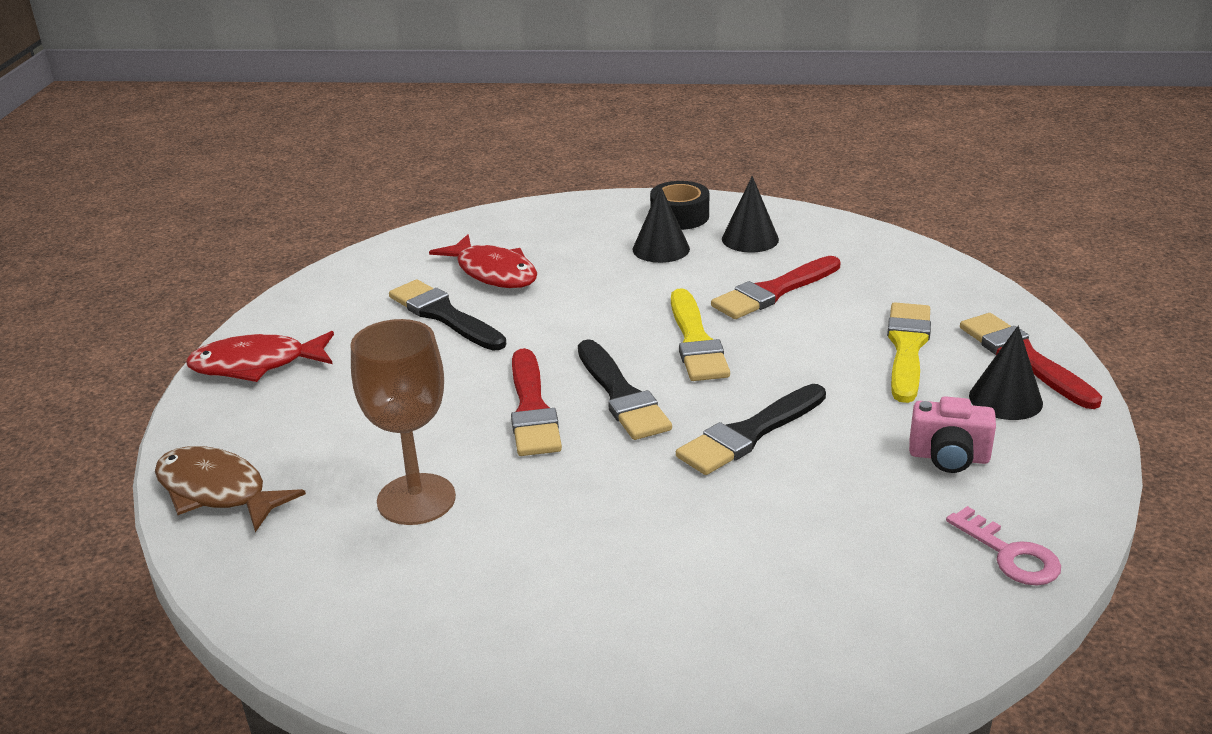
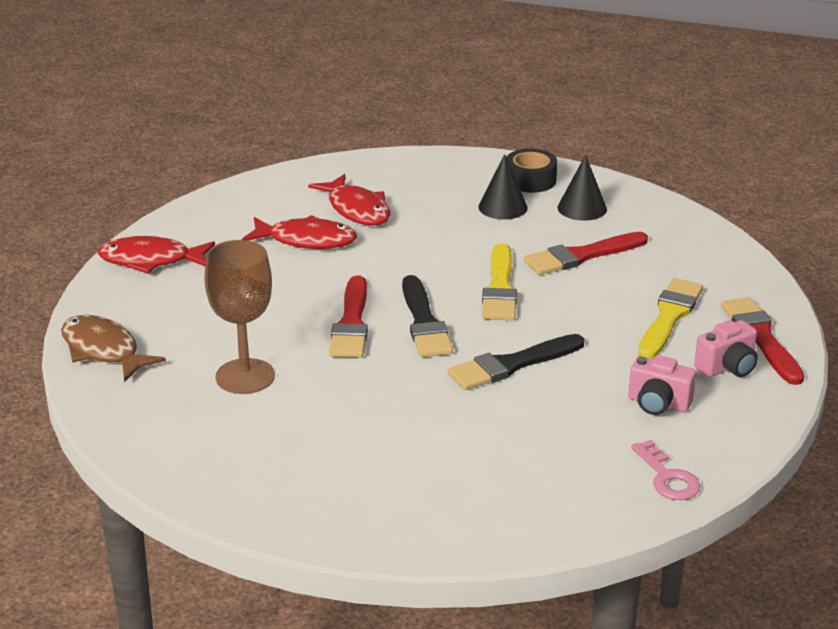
camera: 10 degrees right, 0 degrees up
black brush [389,279,506,350] -> red fish [242,215,357,249]
black cone [969,326,1043,420] -> pink camera [694,320,758,377]

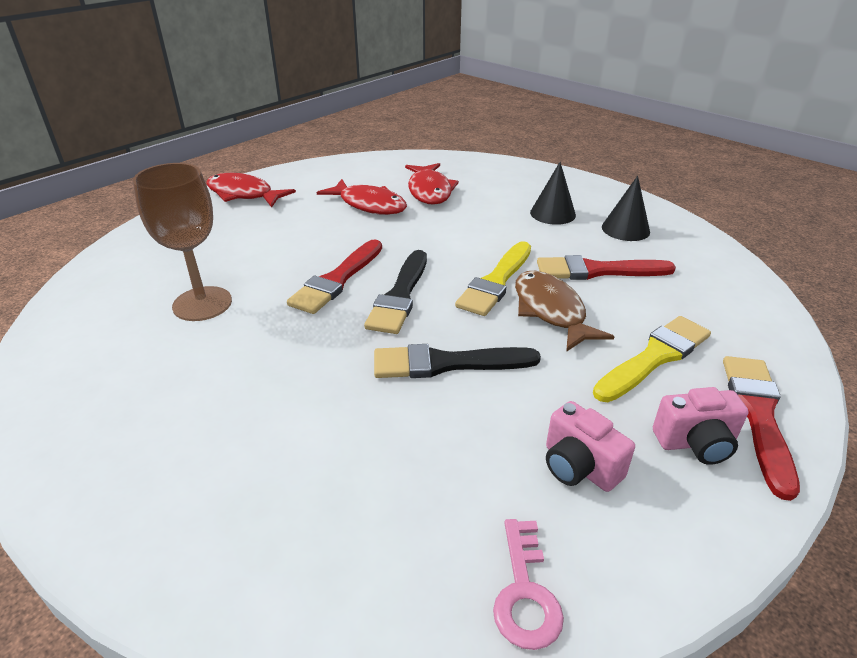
camera: 25 degrees right, 5 degrees up
brown fish [61,315,166,382] -> brown fish moved to [515,271,615,352]
black tape [507,149,557,193] -> none

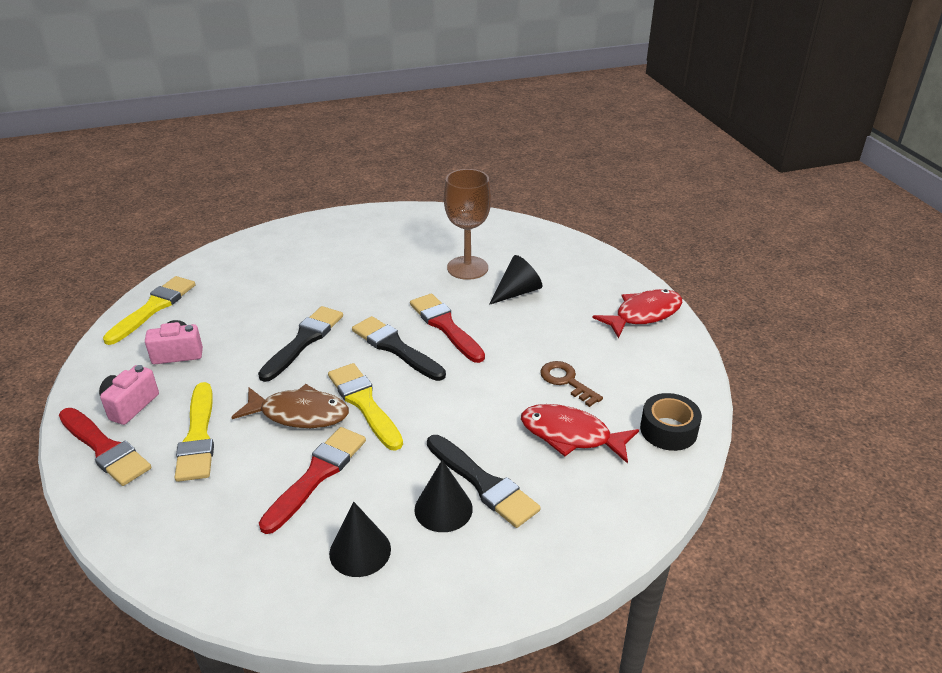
camera: 120 degrees right, 0 degrees up
red fish [316,179,407,215] -> brown key [540,361,603,407]
pink key [493,519,564,650] -> yellow brush [103,276,195,345]
none -> black brush [427,435,541,528]
none -> black cone [489,255,542,305]
none -> black tape [640,393,702,451]

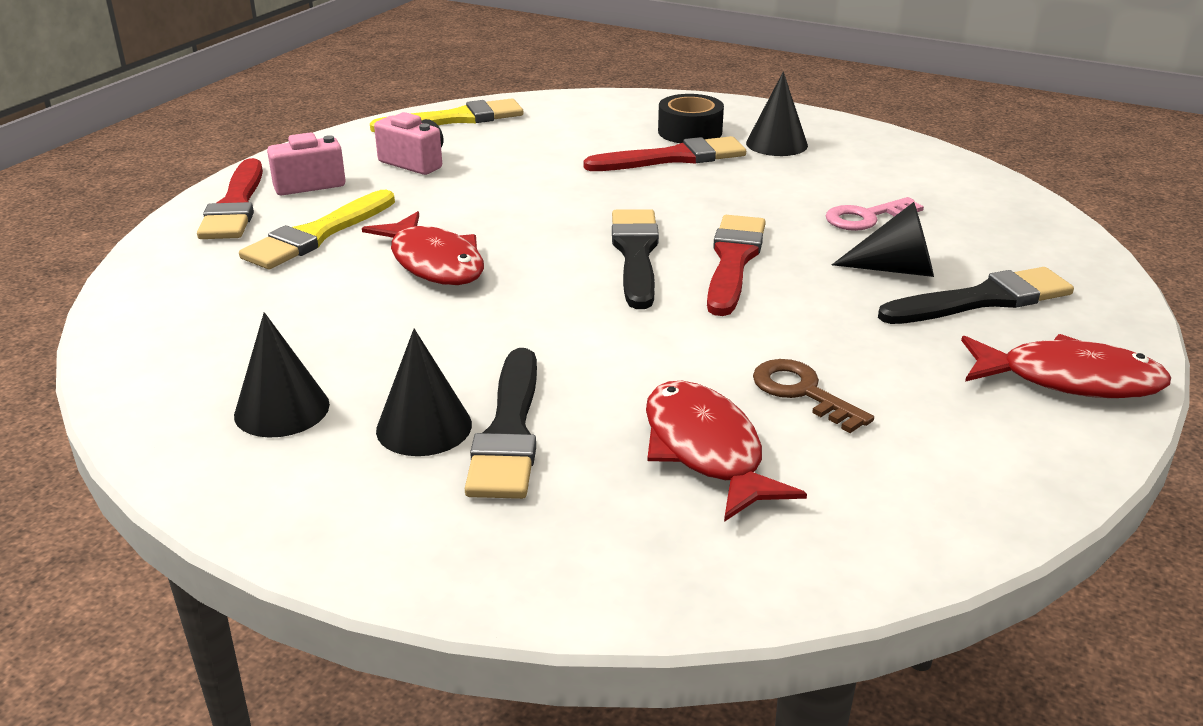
camera: 45 degrees right, 5 degrees down
brown fish [231,384,349,428] -> red fish [362,211,484,285]
black brush [258,306,343,382] -> black brush moved to [878,267,1074,324]
red brush [259,427,366,534] -> red brush moved to [584,136,746,171]
yellow brush [328,363,403,451] -> none
brown goblet [444,169,491,280] -> pink key [825,197,924,231]
brown key [540,361,603,407] -> brown key turned 45 degrees counterclockwise [753,359,874,433]
black tape [640,393,702,451] -> black tape moved to [658,94,724,143]
none -> black cone [746,72,808,156]

